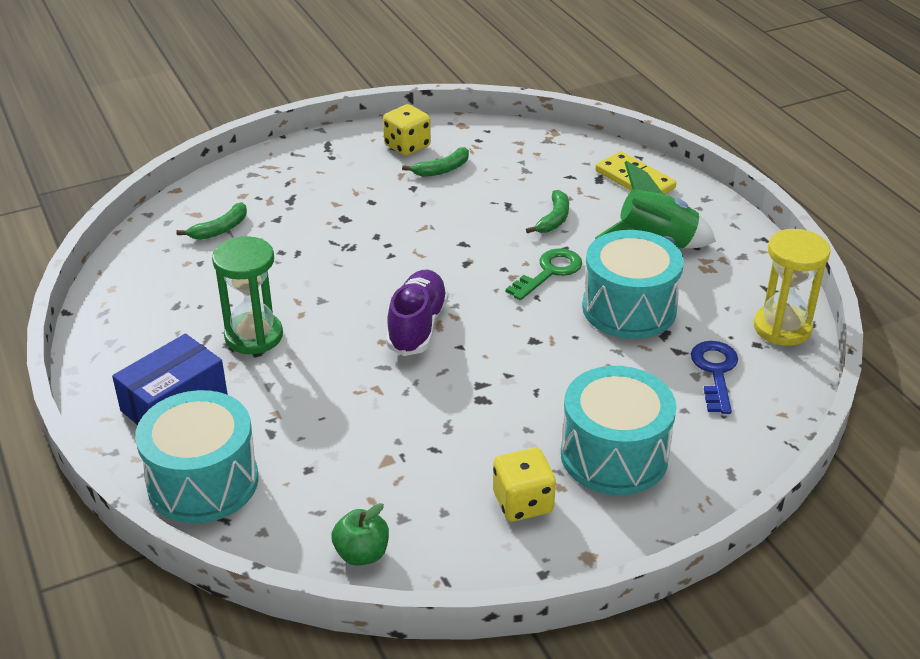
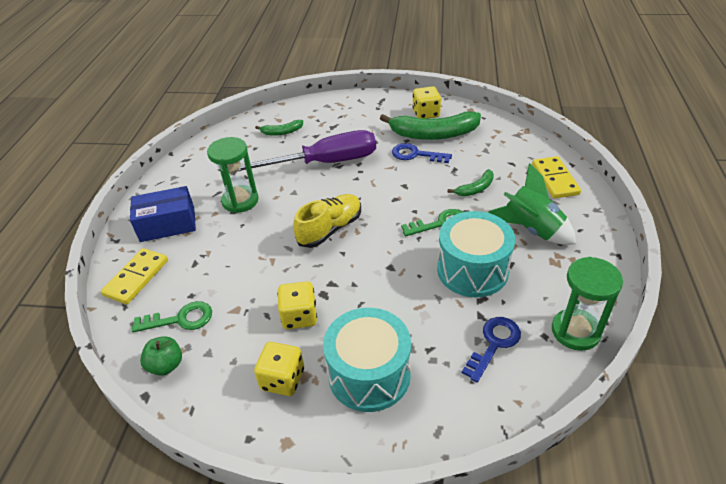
camera: 35 degrees right, 5 degrees up
turquoise drum [135,390,259,523] -> yellow domino [101,248,168,304]
purple shoe [386,270,449,356] -> yellow shoe [293,194,361,248]
green banana [402,147,469,177] -> green banana [380,111,481,140], size x2.04
yellow hourglass [754,229,830,346] -> green hourglass [552,257,623,351]
none -> green key [132,301,212,332]
none -> purple screwdriver [237,130,376,172]
none -> yellow dice [277,281,317,329]
none -> blue key [392,143,452,163]

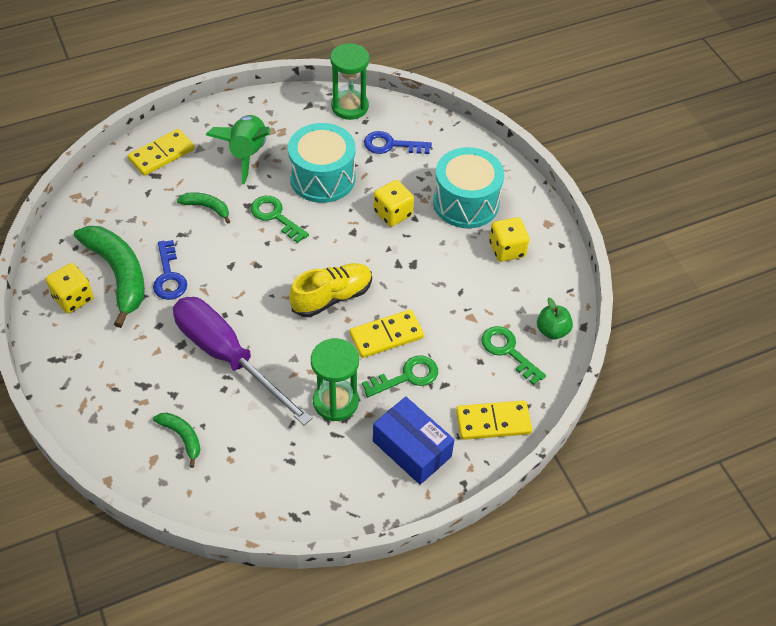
camera: 125 degrees left, 10 degrees up
yellow dice [277,281,317,329] -> yellow dice moved to [374,180,414,227]
yellow shoe [293,194,361,248] -> yellow shoe turned 135 degrees clockwise [289,263,372,317]
none -> yellow domino [350,309,424,358]
none -> green key [362,355,438,397]

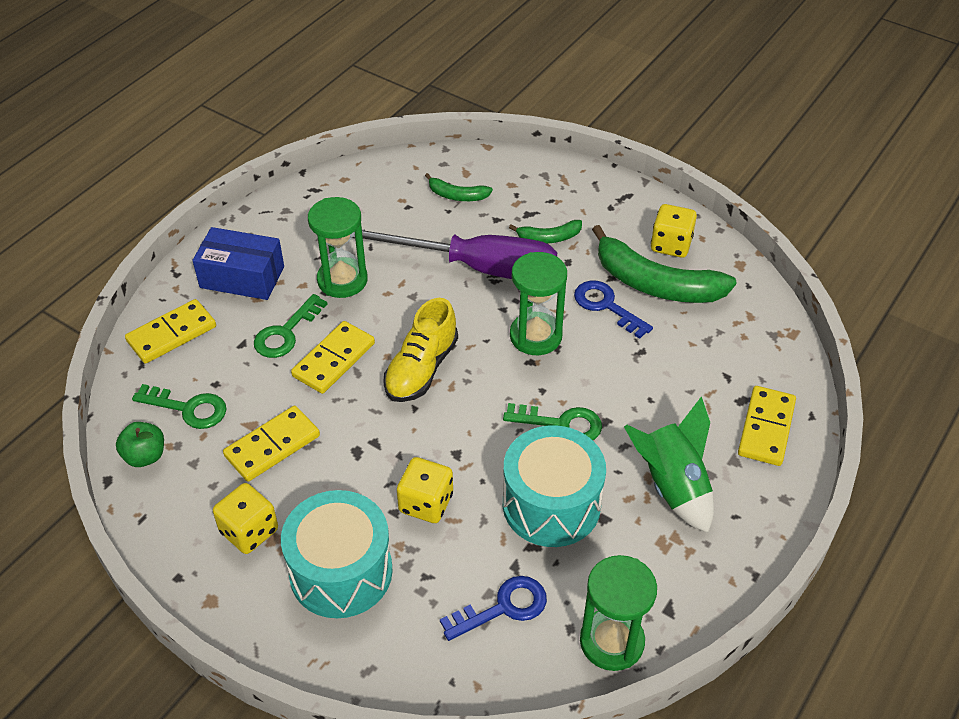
camera: 150 degrees right, 5 degrees down
green banana [177,192,230,224] -> green banana moved to [509,220,582,243]
none -> yellow domino [223,406,320,482]
none -> green hourglass [510,252,567,355]

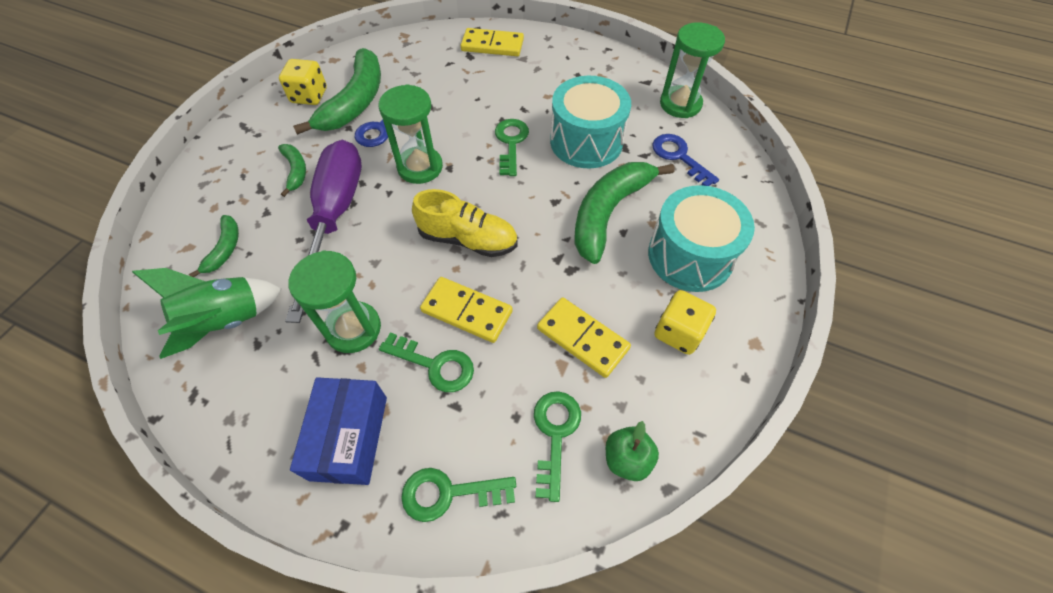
camera: 100 degrees left, 10 degrees up
yellow domino [125,299,216,364] -> green key [401,468,516,522]
yellow dice [397,457,453,523] -> green banana [575,162,675,264]
green rocket [624,396,714,533] -> green rocket moved to [132,268,281,359]

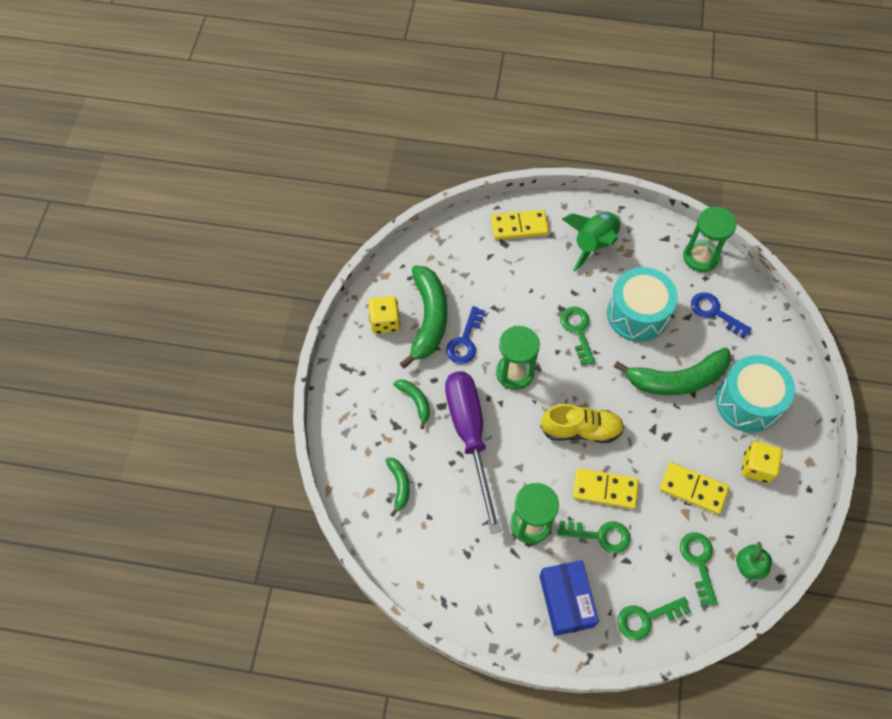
camera: 15 degrees left, 5 degrees up
green rocket [132,268,281,359] -> green rocket moved to [562,212,621,272]
green banana [575,162,675,264] -> green banana turned 120 degrees counterclockwise [614,347,731,395]

